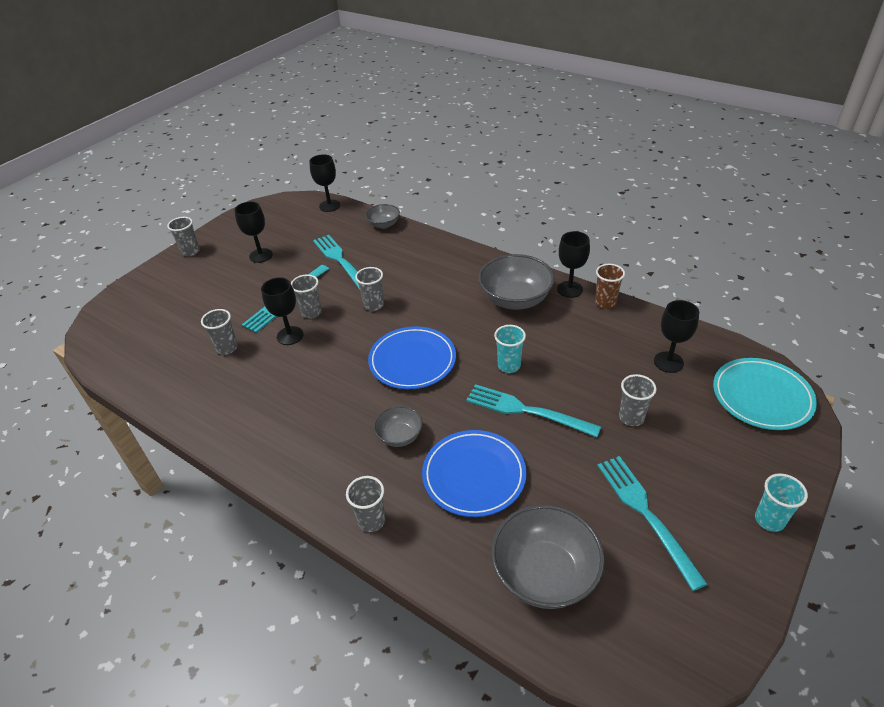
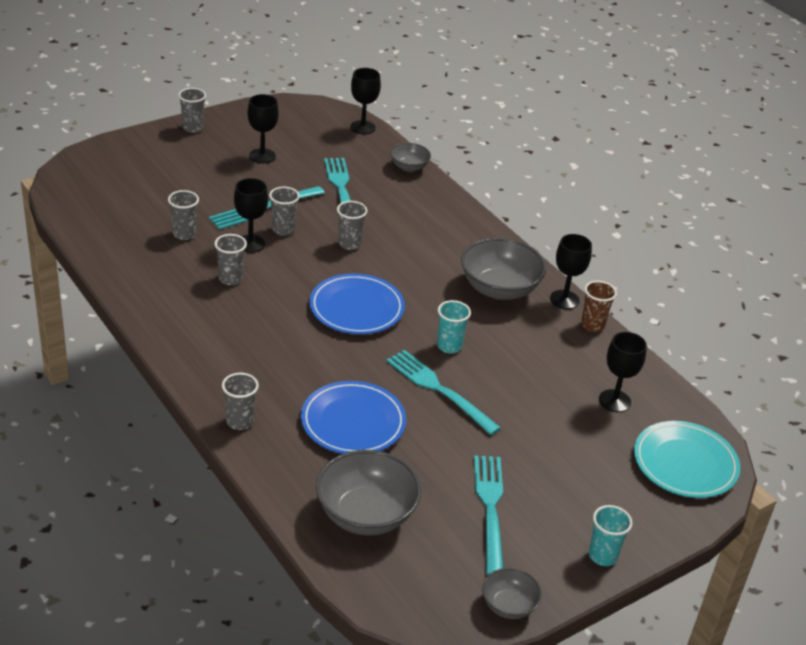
camera: 15 degrees right, 5 degrees down
grey bowl [374,406,423,447] -> grey bowl moved to [482,568,542,619]
grey cup [619,374,656,426] -> grey cup moved to [214,234,247,285]

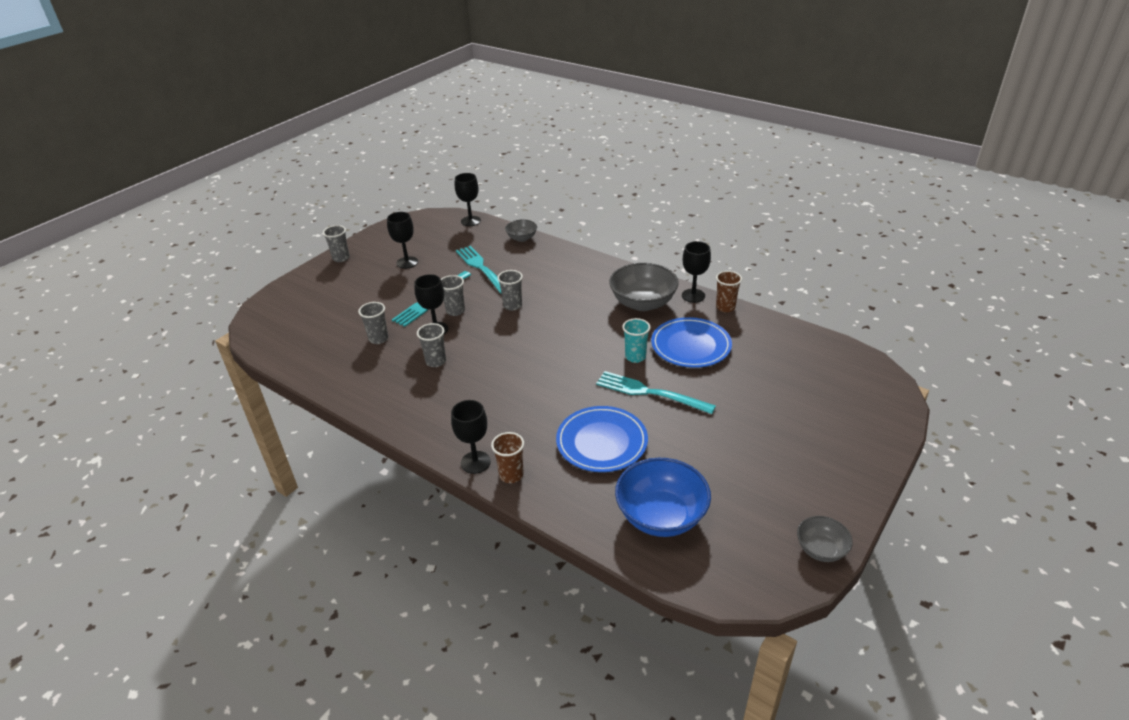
camera: 15 degrees left, 0 degrees up
grey cup [222,373,259,430] -> brown cup [491,432,524,483]
blue plate [310,273,405,334] -> blue plate moved to [651,317,732,368]
grey bowl [316,450,421,536] -> blue bowl [615,458,711,537]
turquoise fork [474,455,503,575] -> none
turquoise cup [589,505,632,566] -> none
black goblet [599,332,647,412] -> black goblet moved to [451,400,491,474]
turquoise plate [634,421,740,498] -> none

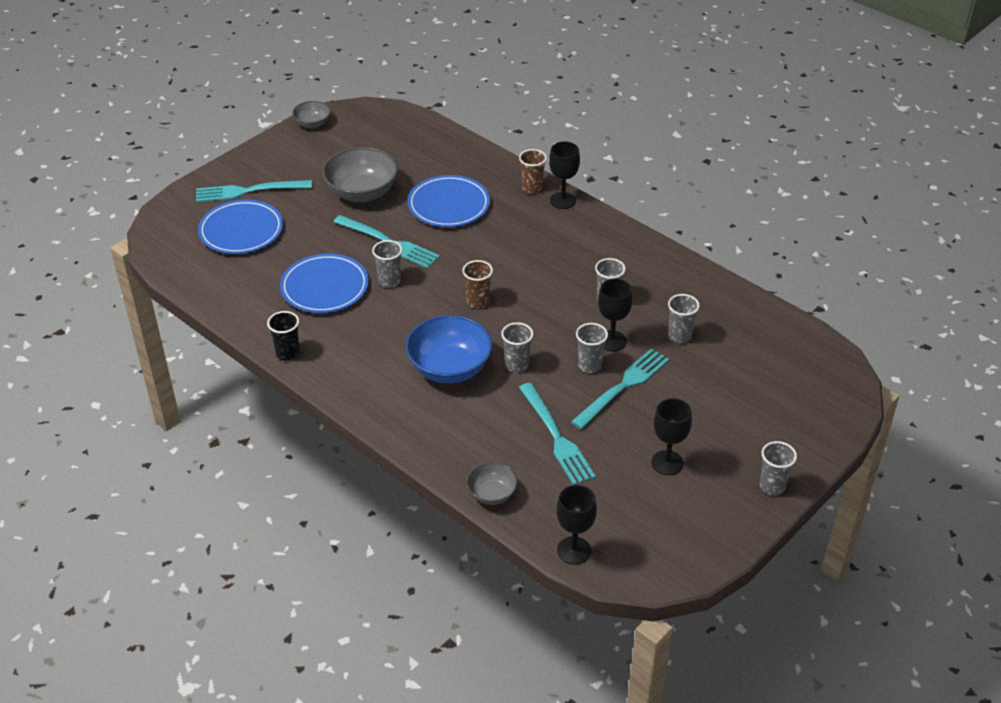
camera: 175 degrees left, 5 degrees up
grey bowl [609,263,679,311] -> grey bowl moved to [322,147,398,202]
blue bowl [615,458,711,537] -> blue bowl moved to [405,315,493,383]
turquoise cup [622,318,651,363] -> grey cup [372,240,402,288]
black goblet [682,241,711,303] -> black cup [267,311,300,361]
brown cup [716,271,742,312] -> brown cup moved to [462,260,493,309]
none -> turquoise fork [196,180,312,202]
none -> blue plate [198,200,283,254]

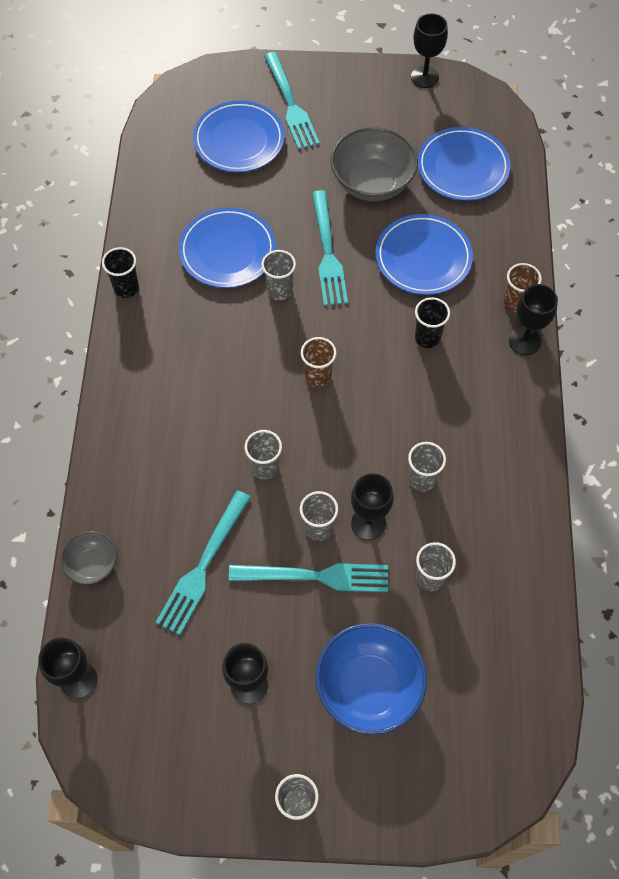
camera: 50 degrees right, 20 degrees up
turquoise fork [196,180,312,202] -> turquoise fork turned 150 degrees counterclockwise [264,52,320,150]
grey bowl [292,101,331,129] -> black goblet [411,13,448,88]
blue bowl [405,315,493,383] -> blue bowl moved to [316,623,427,735]
none -> black cup [415,297,450,348]
none -> blue plate [418,127,510,201]

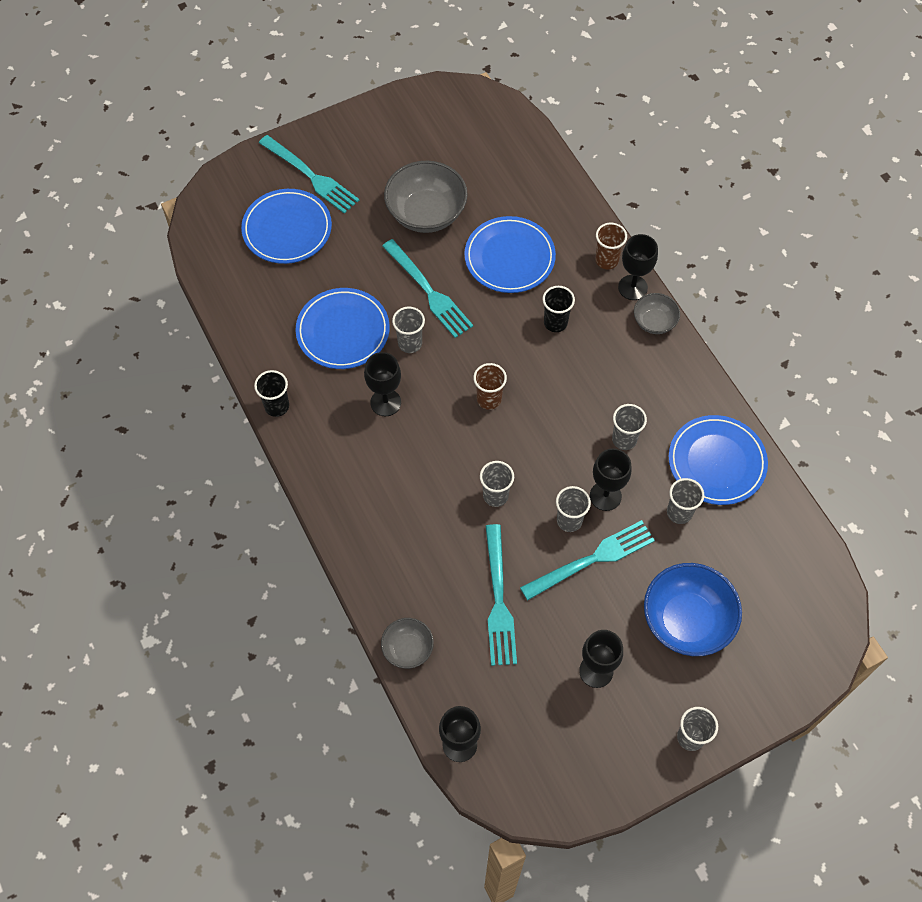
camera: 30 degrees left, 0 degrees up
black goblet [411,13,448,88] -> black goblet moved to [364,352,401,416]
blue plate [418,127,510,201] -> blue plate moved to [669,415,768,505]
none -> grey bowl [634,293,680,334]

